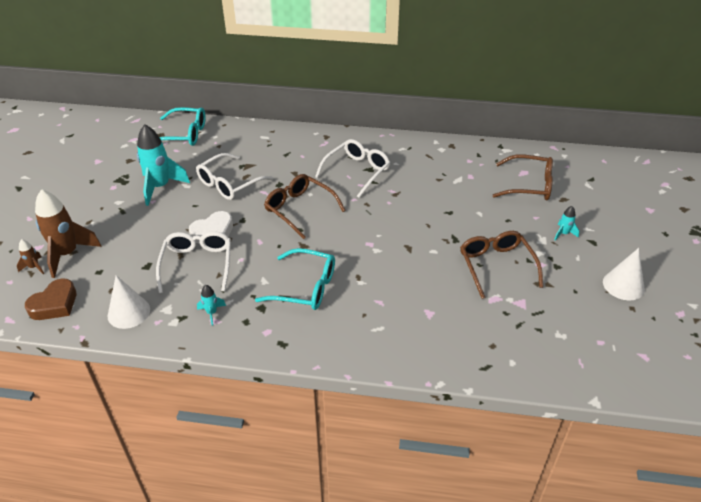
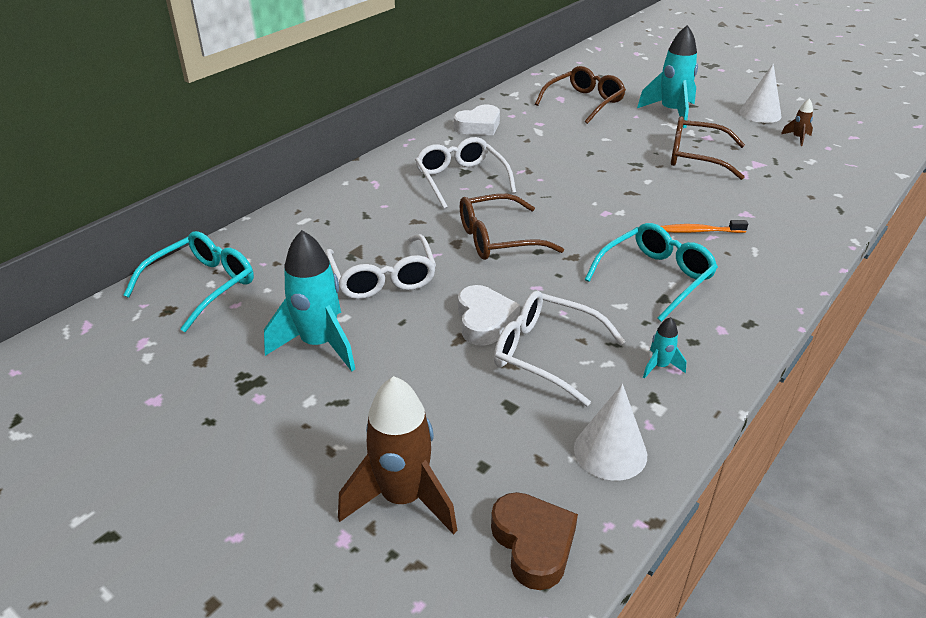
camera: 60 degrees left, 5 degrees down
brown rocket [17,239,44,274] -> brown rocket moved to [781,99,813,146]
turquoise rocket [554,206,579,240] -> turquoise rocket [637,25,698,128], size x2.19
none -> white heart [454,105,500,135]
none -> orange toothbrush [661,220,748,233]

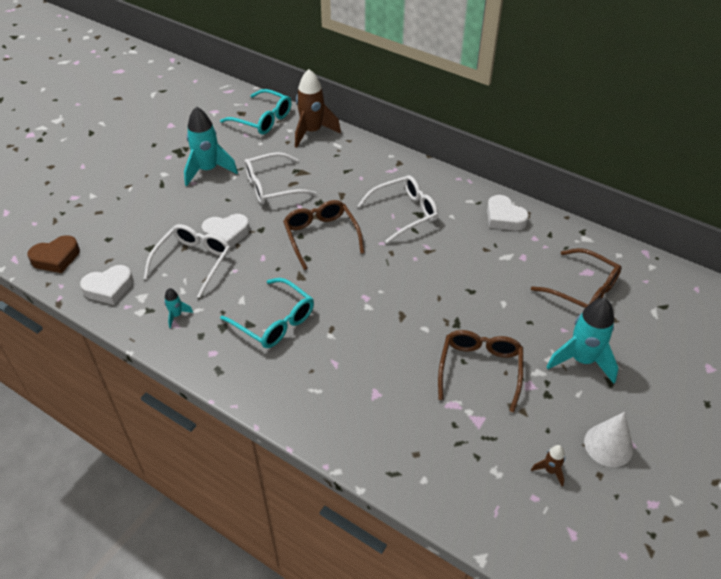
camera: 85 degrees right, 10 degrees up
brown rocket [338,376,458,535] -> brown rocket moved to [295,69,341,148]
white cone [574,384,647,481] -> white heart [80,265,133,305]
orange toothbrush [661,220,748,233] -> none

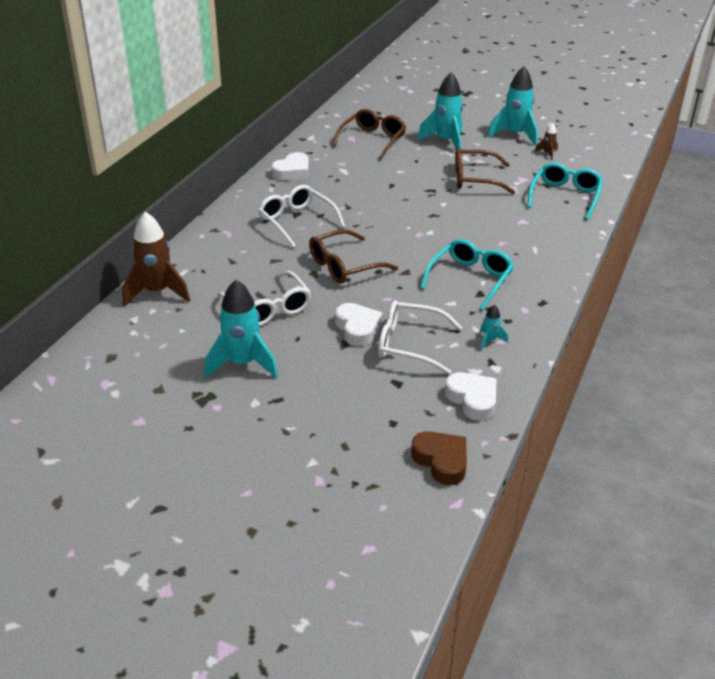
camera: 100 degrees left, 10 degrees down
turquoise glasses [220,89,292,135] -> turquoise glasses moved to [527,162,603,220]
white cone [584,412,633,467] -> turquoise rocket [488,66,538,146]

